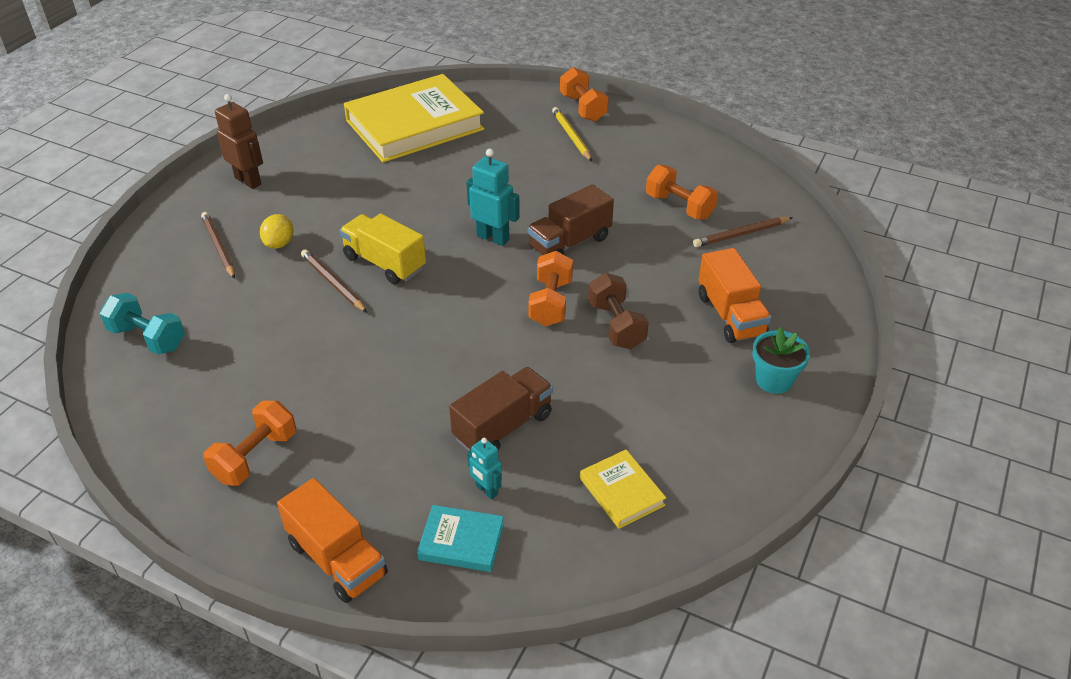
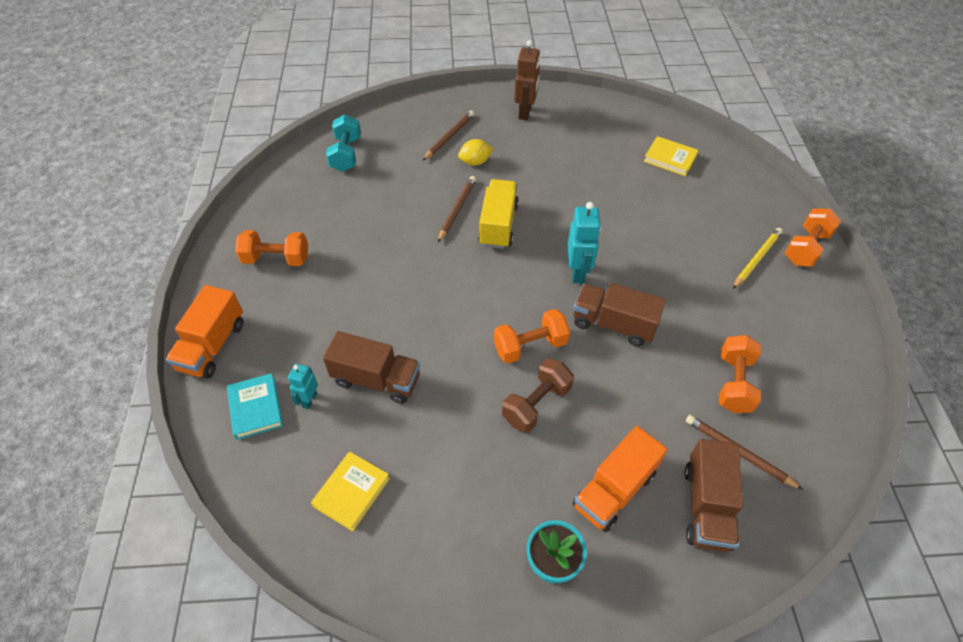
camera: 60 degrees right, 10 degrees up
yellow book [344,74,484,162] -> yellow book [644,136,699,176], size x0.43
none -> brown truck [685,439,743,552]

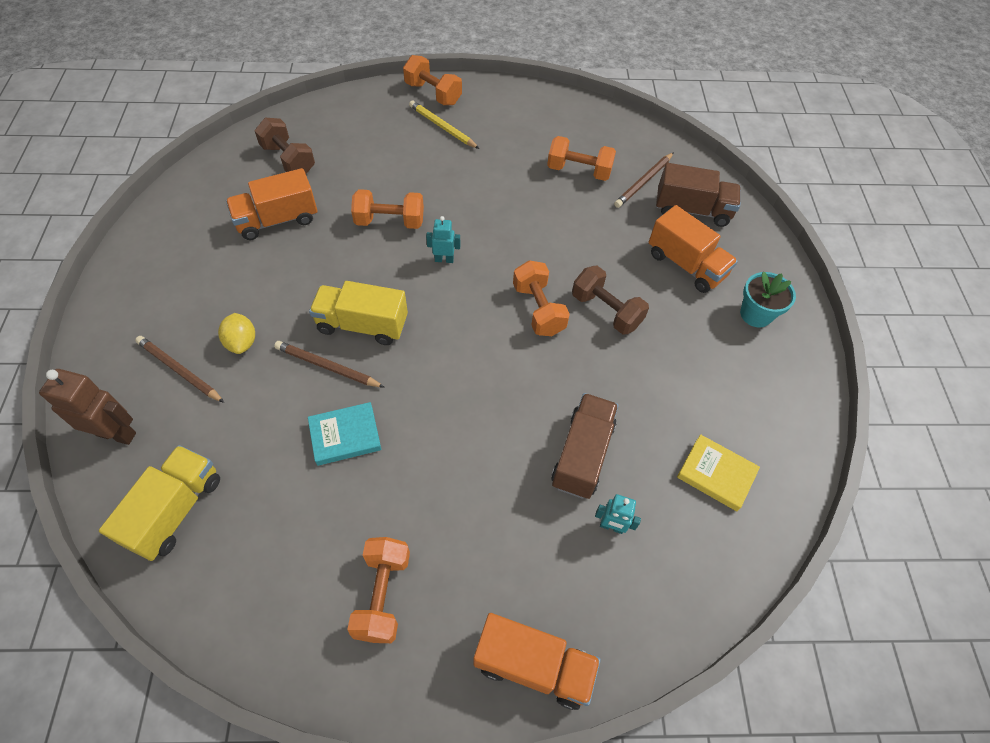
camera: 90 degrees left, 5 degrees up
turquoise book [227,373,283,440] -> turquoise book moved to [308,402,381,466]
turquoise dumbbell [326,114,361,172] -> yellow truck [99,445,220,561]
brown robot [514,40,540,120] -> brown robot moved to [39,369,136,445]
turquoise robot [568,202,601,283] -> turquoise robot [426,216,461,263], size x0.59
brown truck [574,283,666,347] -> none
yellow book [644,136,699,176] -> brown dumbbell [255,118,315,174]
none -> orange truck [226,168,317,240]
none -> orange dumbbell [351,189,424,229]

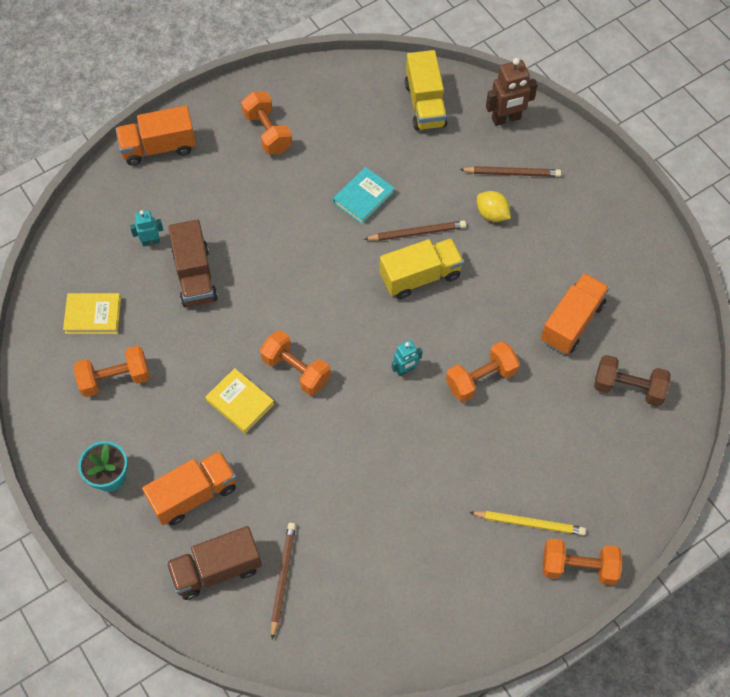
camera: 150 degrees right, 5 degrees up
orange dumbbell [547,136,616,181] -> orange dumbbell moved to [74,346,150,397]
brown dumbbell [572,266,649,334] -> yellow book [205,368,274,434]
orange truck [649,205,738,293] -> orange truck turned 135 degrees clockwise [142,451,236,526]

